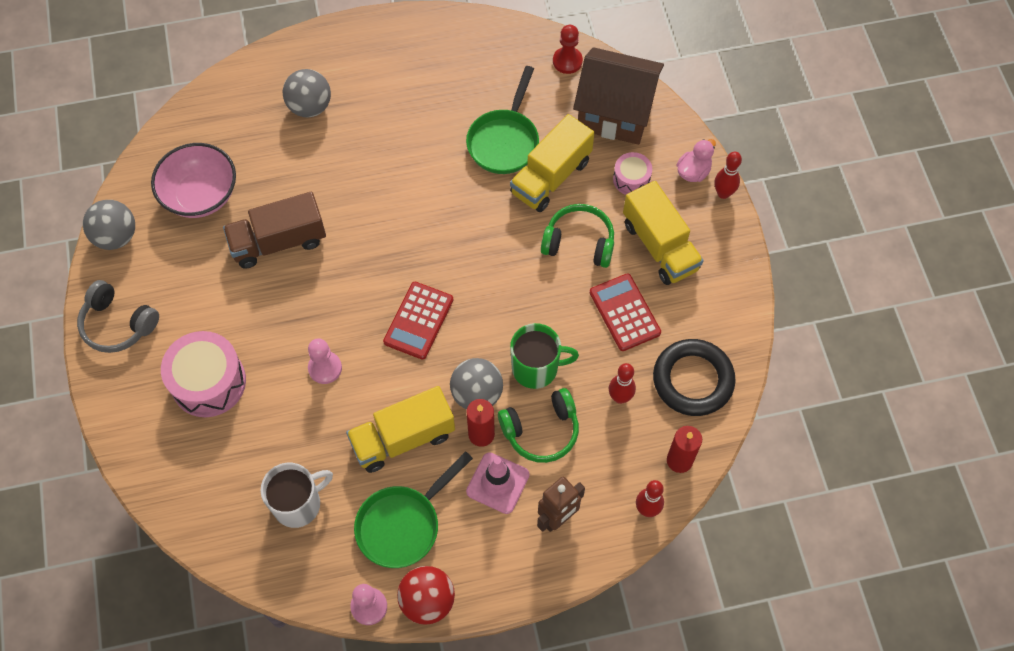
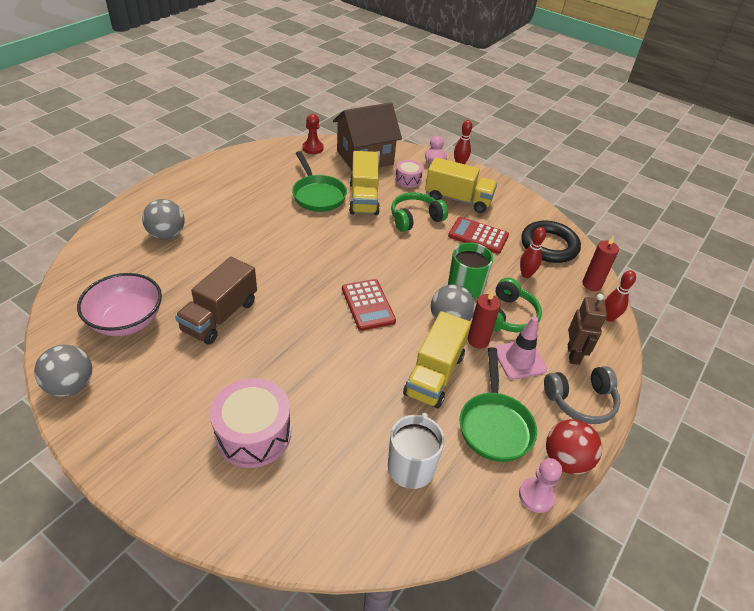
camera: 45 degrees left, 20 degrees down
grey headphones [77,280,159,353] -> grey headphones moved to [544,366,620,424]
pink pawn [308,338,342,384] -> none

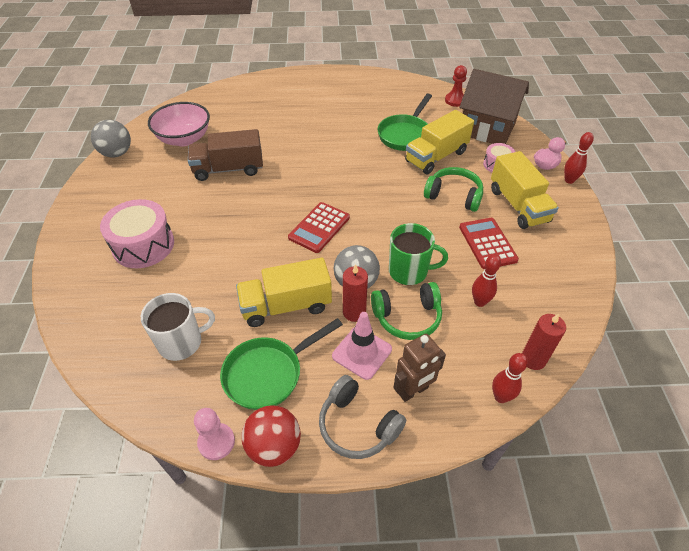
camera: 55 degrees right, 5 degrees up
grey ball [142,199,185,240] -> none
black ring [521,221,581,263] -> none

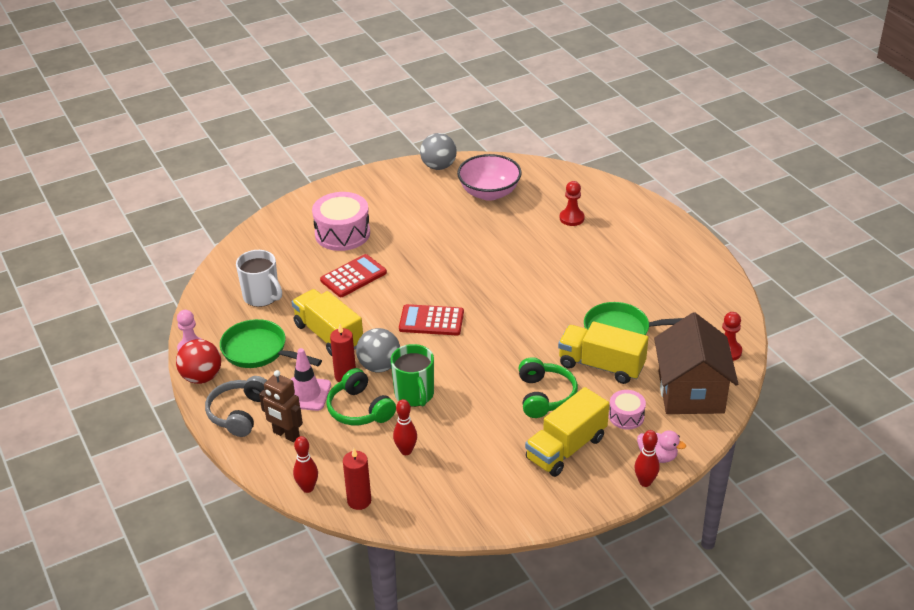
camera: 65 degrees right, 10 degrees down
brown truck [188,129,263,181] -> none
red calculator [459,218,519,269] -> red calculator moved to [320,254,387,297]
none -> red pawn [560,181,585,226]

